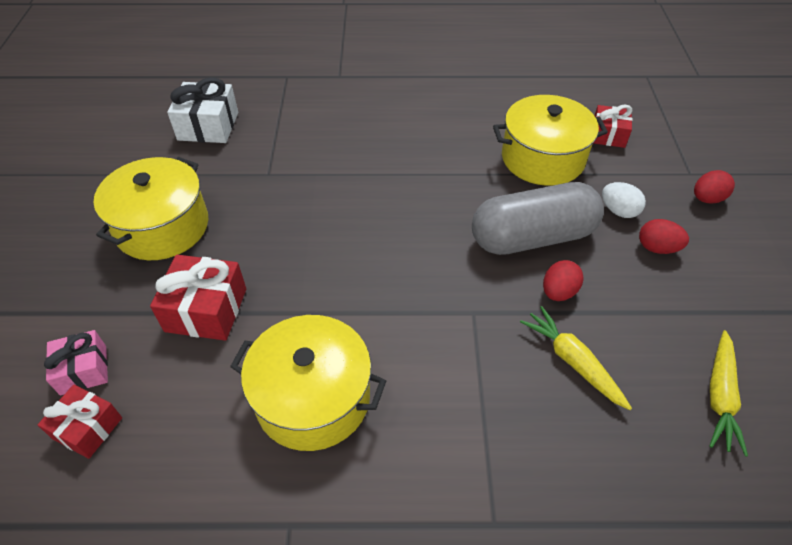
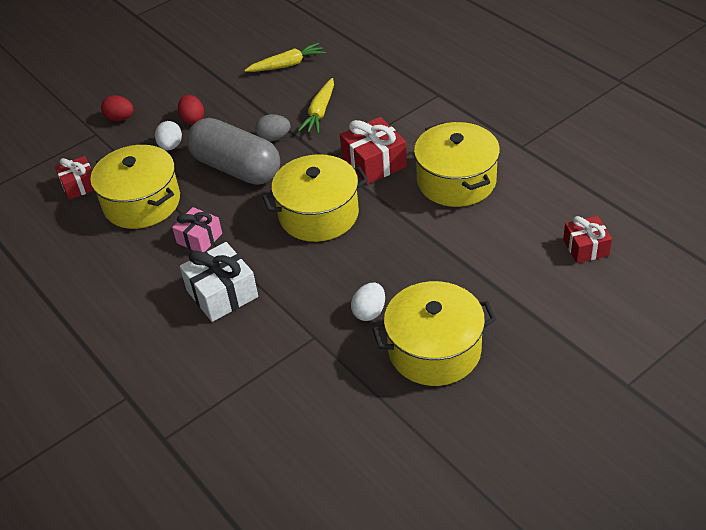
camera: 125 degrees left, 5 degrees down
pink gift [44,330,108,396] -> pink gift moved to [172,207,222,252]
red gift [150,255,246,341] -> red gift moved to [340,117,407,185]
white gift [167,77,238,143] -> white gift moved to [180,242,258,322]
red egg [543,260,583,301] -> grey egg [255,114,290,141]
none -> yellow pot [262,154,368,242]
none -> white egg [351,282,385,321]

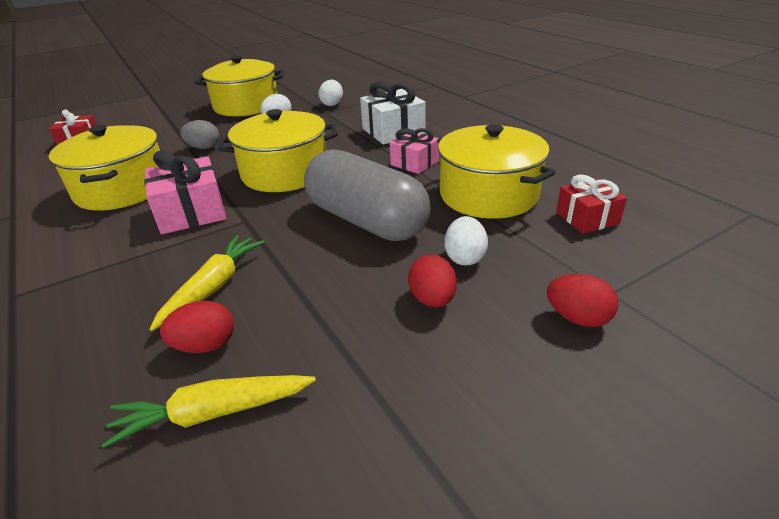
camera: 175 degrees left, 10 degrees down
grey egg [255,114,290,141] -> grey egg moved to [180,120,219,149]
red gift [340,117,407,185] -> pink gift [144,150,227,234]
none -> red egg [160,301,234,353]
none -> white egg [319,79,343,106]

